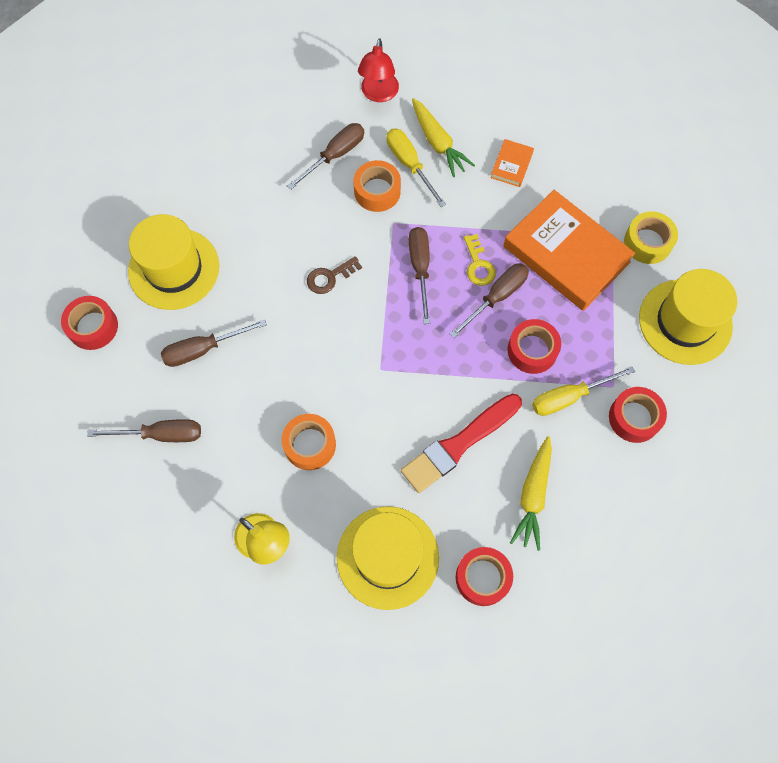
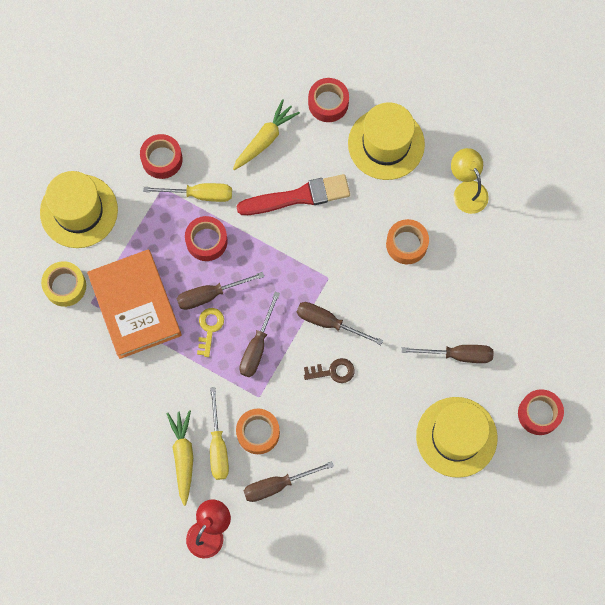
camera: 155 degrees left, 5 degrees up
brown screwdriver [87,419,201,442] -> brown screwdriver moved to [297,302,383,345]
orange book [491,139,534,187] -> none

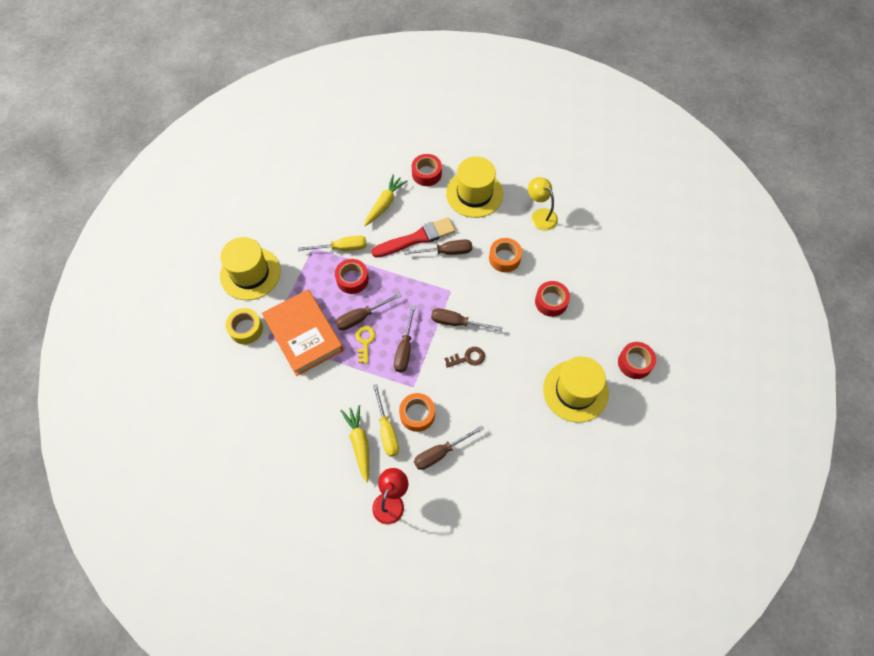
camera: 10 degrees left, 10 degrees down
red tape [140,134,183,179] -> red tape moved to [535,281,570,317]
brown screwdriver [401,345,494,363] -> brown screwdriver moved to [404,240,472,255]

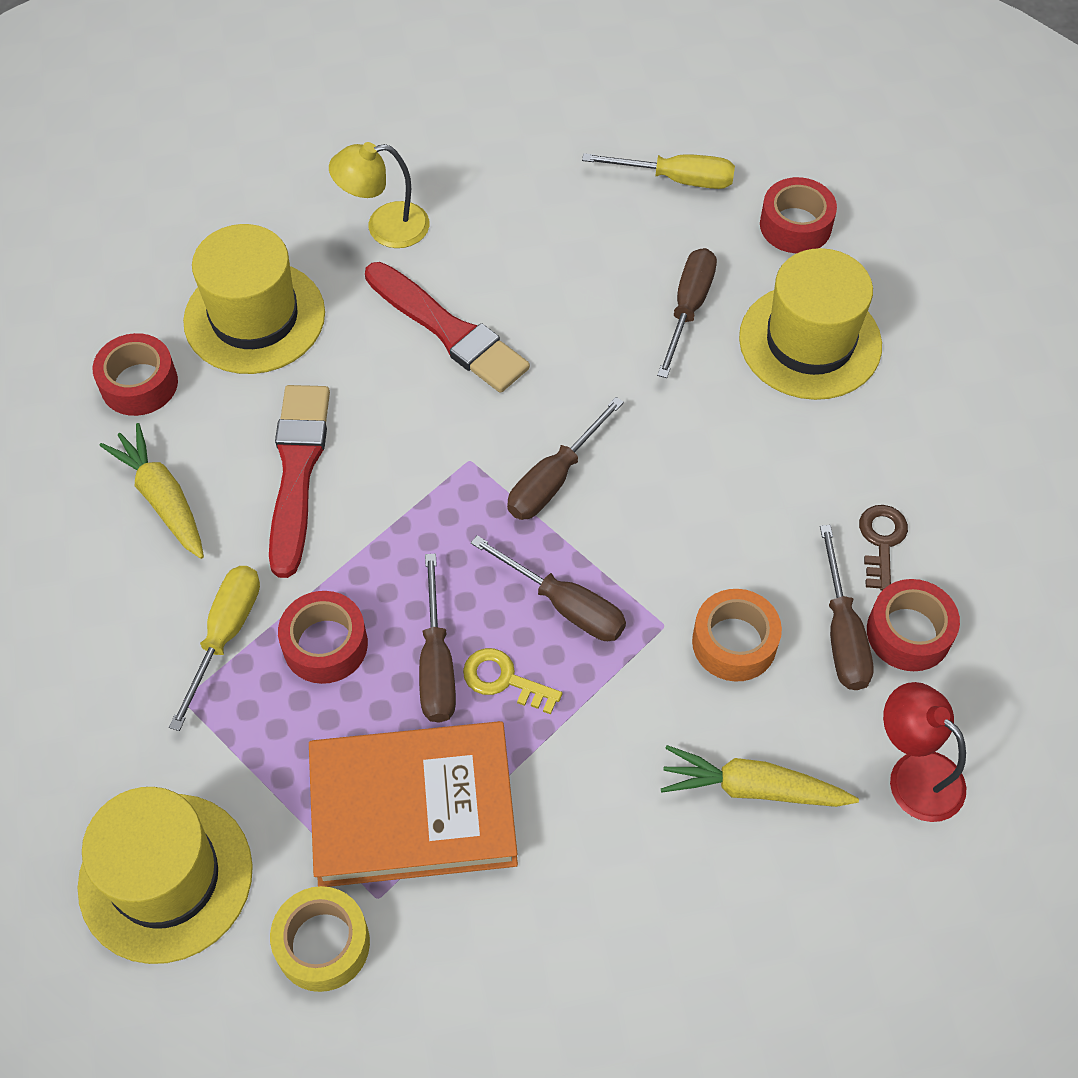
camera: 65 degrees left, 5 degrees down
yellow screwdriver [373,384,399,457] -> yellow screwdriver moved to [582,153,735,189]
brown screwdriver [404,240,472,255] -> brown screwdriver moved to [657,248,717,378]
brown key [445,347,485,368] -> brown key moved to [859,505,908,591]
orange tape [489,238,522,272] -> red brush [365,262,530,393]
red tape [535,281,570,317] -> red tape moved to [867,579,960,671]

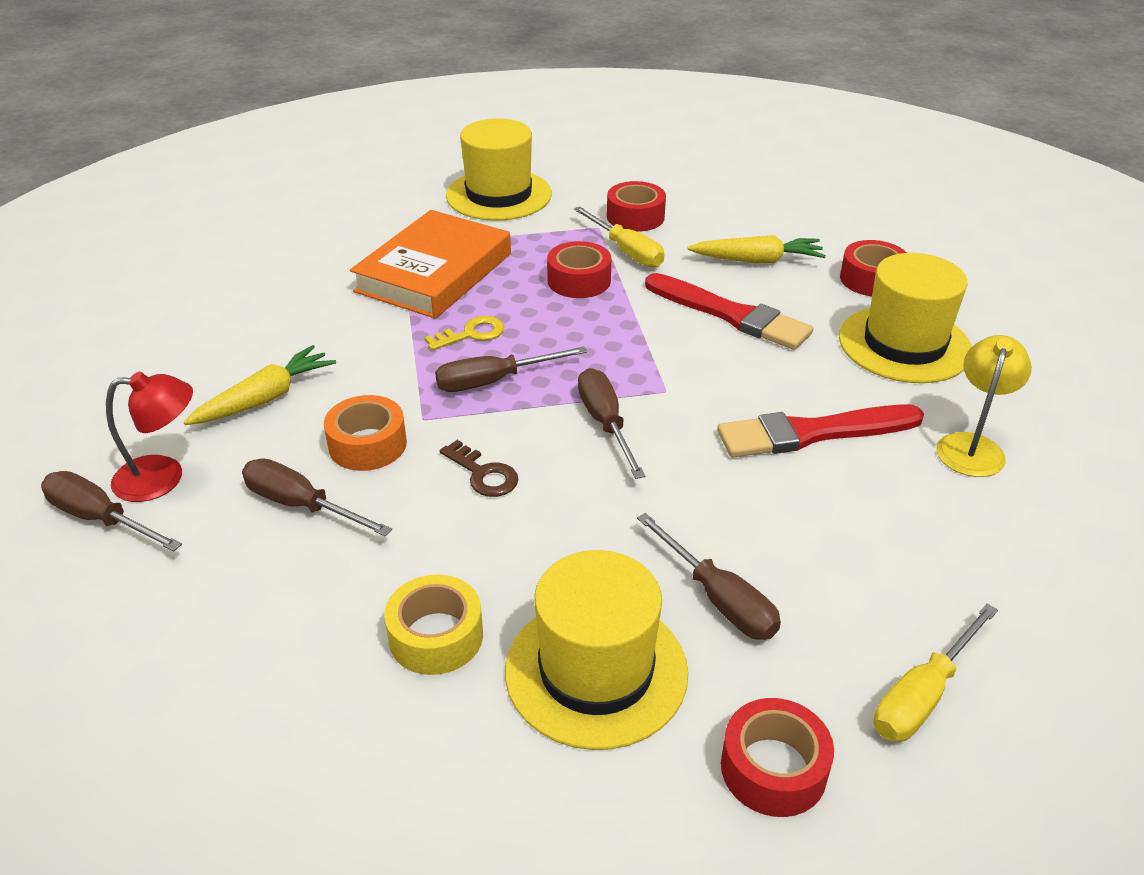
camera: 125 degrees right, 20 degrees down
yellow tape [270,886,370,992] -> yellow tape moved to [384,574,483,675]
brown screwdriver [419,554,456,723] -> brown screwdriver moved to [41,471,182,551]
brown key [859,505,908,591] -> brown key moved to [440,440,519,497]
red tape [867,579,960,671] -> red tape moved to [607,181,666,232]

